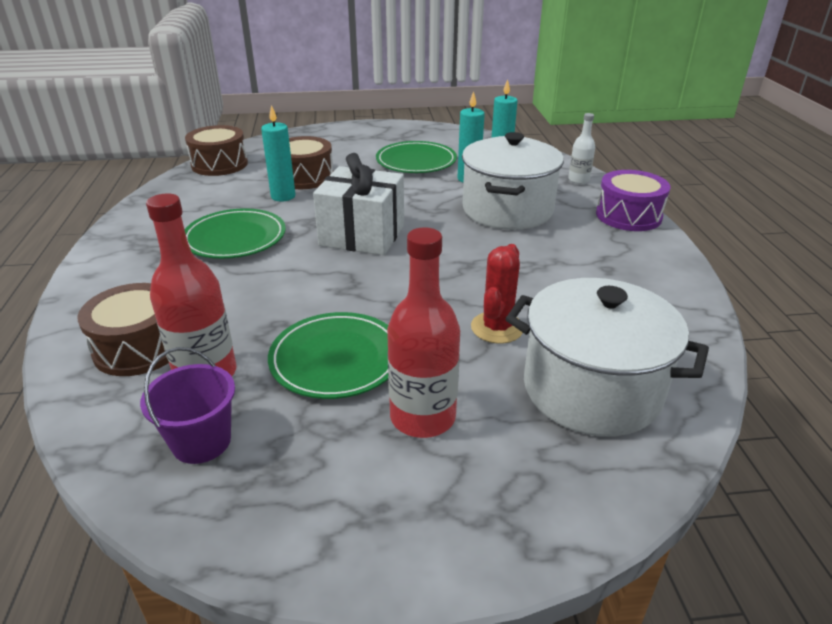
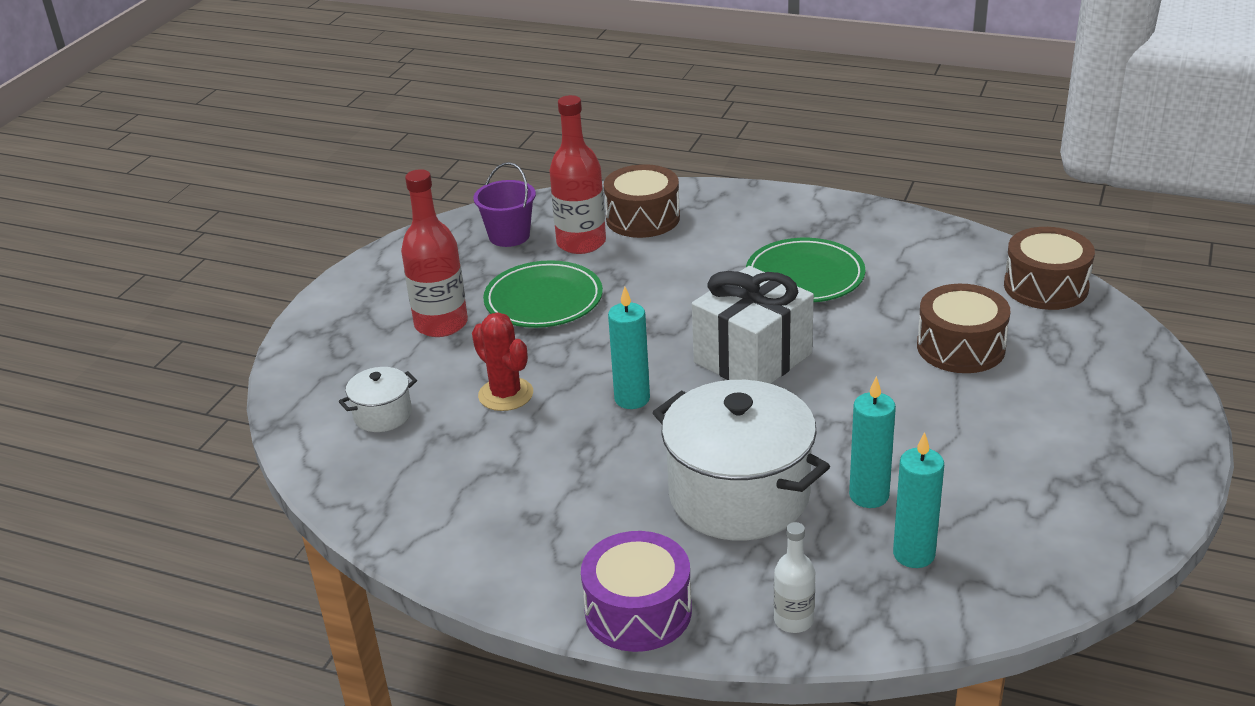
camera: 120 degrees right, 0 degrees up
turquoise candle [261,105,295,202] -> turquoise candle moved to [608,287,650,409]
green plate [376,141,457,173] -> none
white pot [505,278,709,437] -> white pot [339,367,417,432], size x0.46

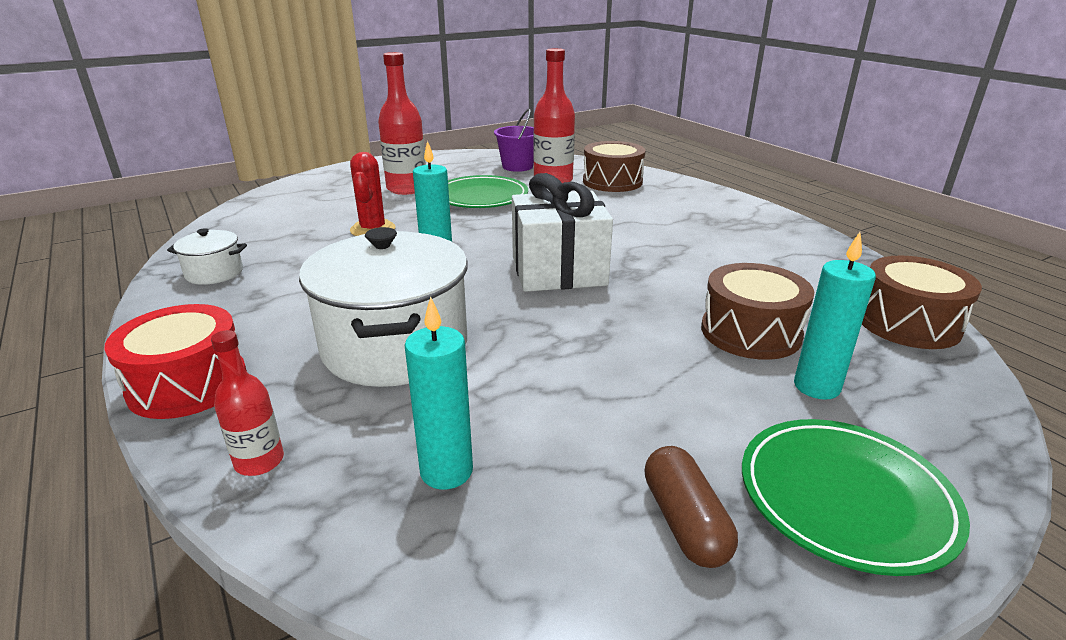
camera: 35 degrees right, 5 degrees down
white pot [339,367,417,432] -> white pot moved to [167,228,247,285]
purple drum [581,531,692,652] -> red drum [104,304,247,419]
green plate [746,238,865,302] -> green plate moved to [742,419,970,576]
white bottle [774,522,815,633] -> red bottle [211,330,284,476]
turquoise candle [849,376,896,508] -> turquoise candle moved to [794,232,876,400]
none -> brown capsule [645,446,738,568]

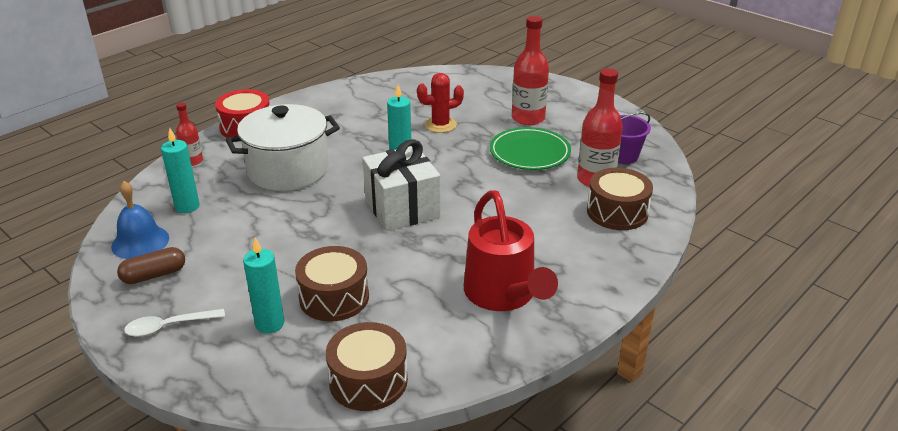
camera: 75 degrees right, 5 degrees up
white pot [167,228,247,285] -> none
green plate [742,419,970,576] -> white spoon [124,309,225,337]
none -> blue bell [111,181,169,259]
none -> red watering can [464,190,558,311]

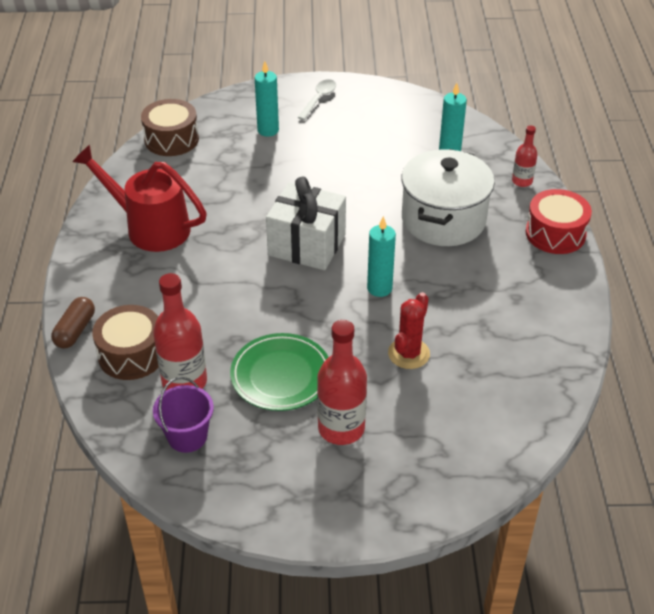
camera: 135 degrees right, 10 degrees up
blue bell [111,181,169,259] -> none
brown capsule [117,247,185,284] -> brown capsule moved to [51,297,95,348]
brown drum [295,246,369,321] -> none

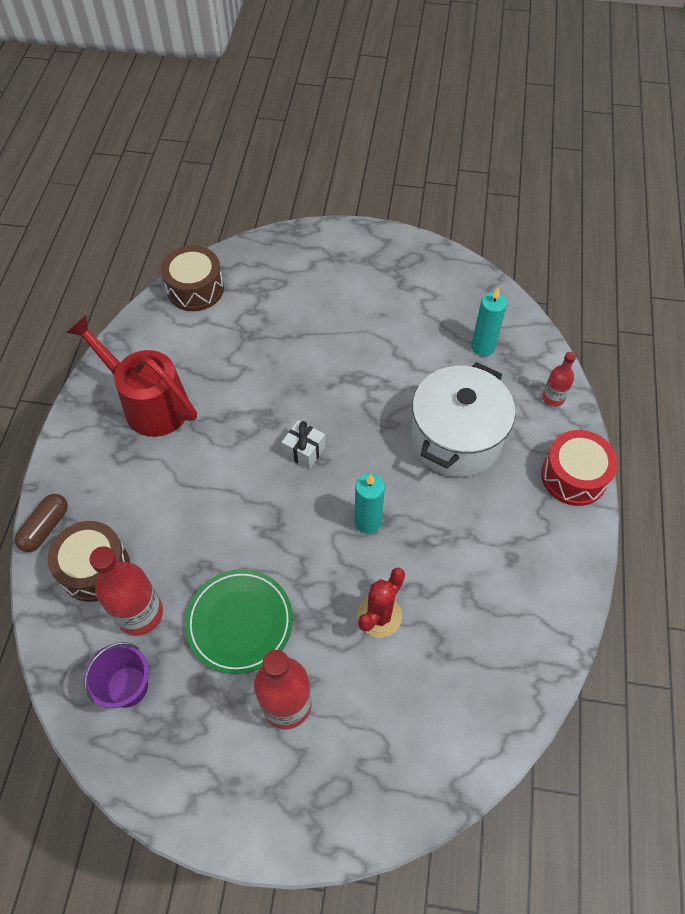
camera: 10 degrees right, 15 degrees up
turquoise candle [255,61,279,137] -> none
white gift [266,177,346,270] -> white gift [282,420,325,469], size x0.49
white spoon [297,79,336,120] -> none

